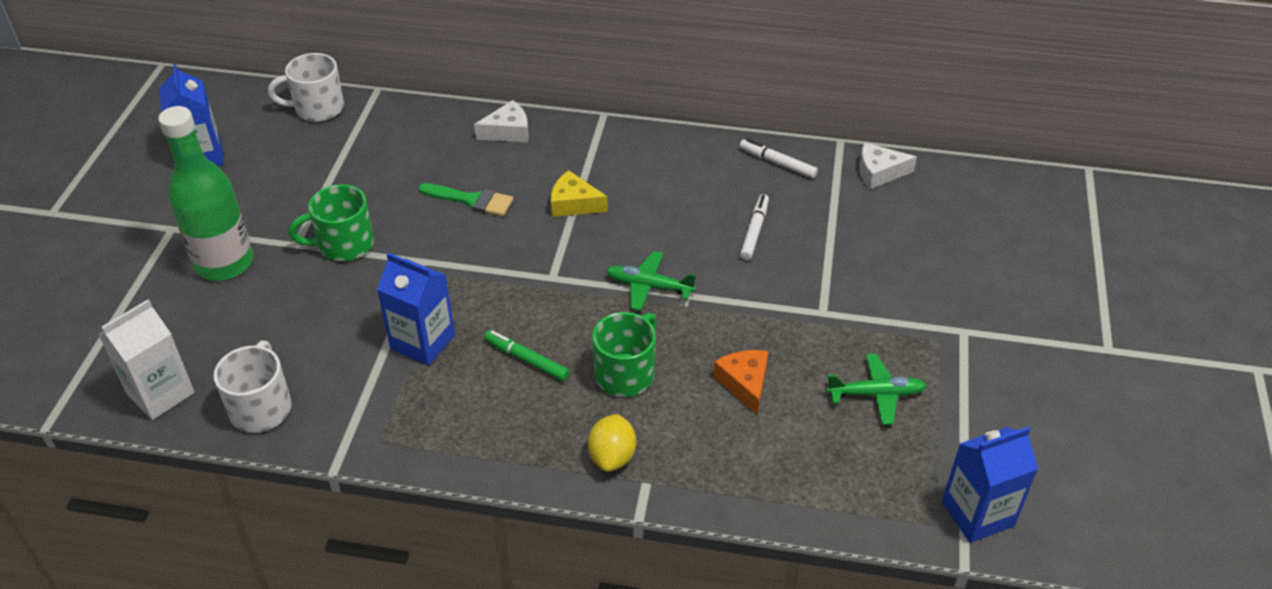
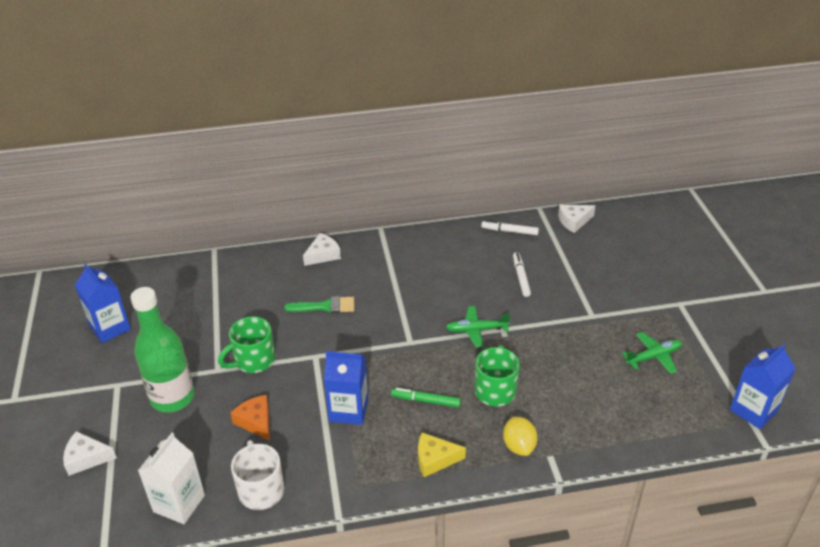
camera: 20 degrees left, 5 degrees down
white mug [268,53,344,122] -> none
yellow cheese [551,170,608,217] -> yellow cheese moved to [418,432,466,477]
orange cheese [713,350,768,415] -> orange cheese moved to [230,395,270,441]
none -> white cheese [63,431,117,476]

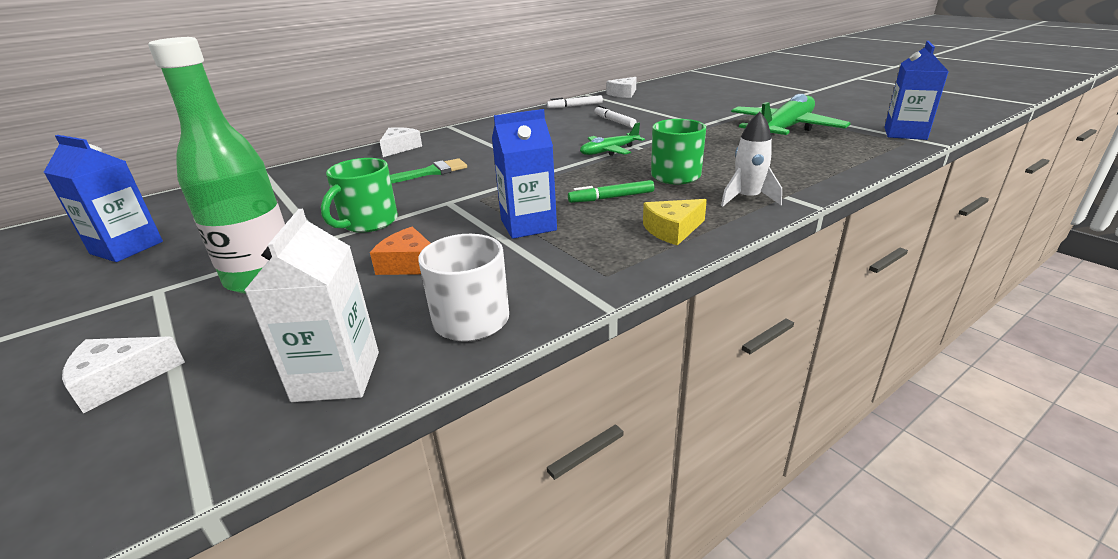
camera: 25 degrees left, 10 degrees down
yellow lemon [503,416,538,456] -> white rocket [721,112,782,207]
green plane [622,332,682,374] -> green plane [731,94,851,137], size x1.88

